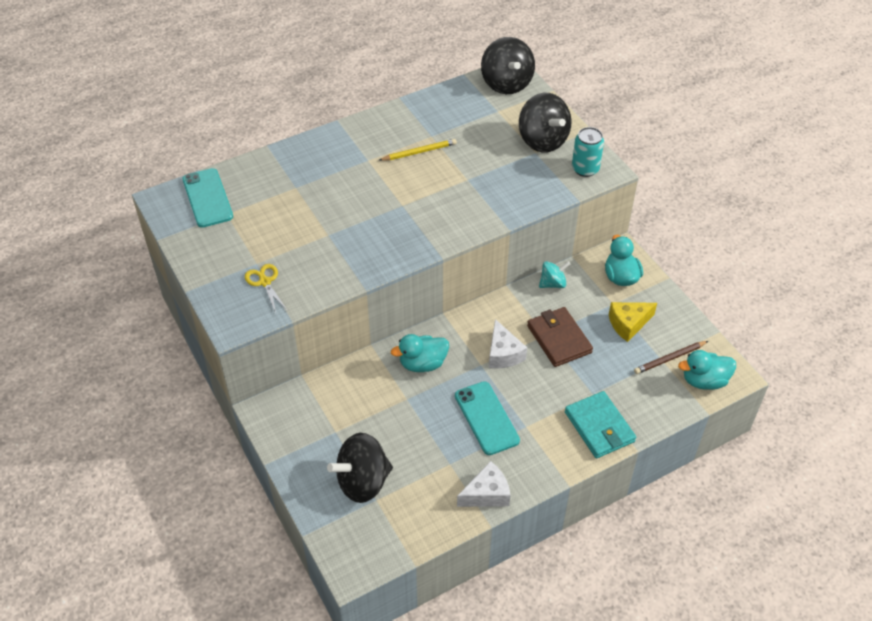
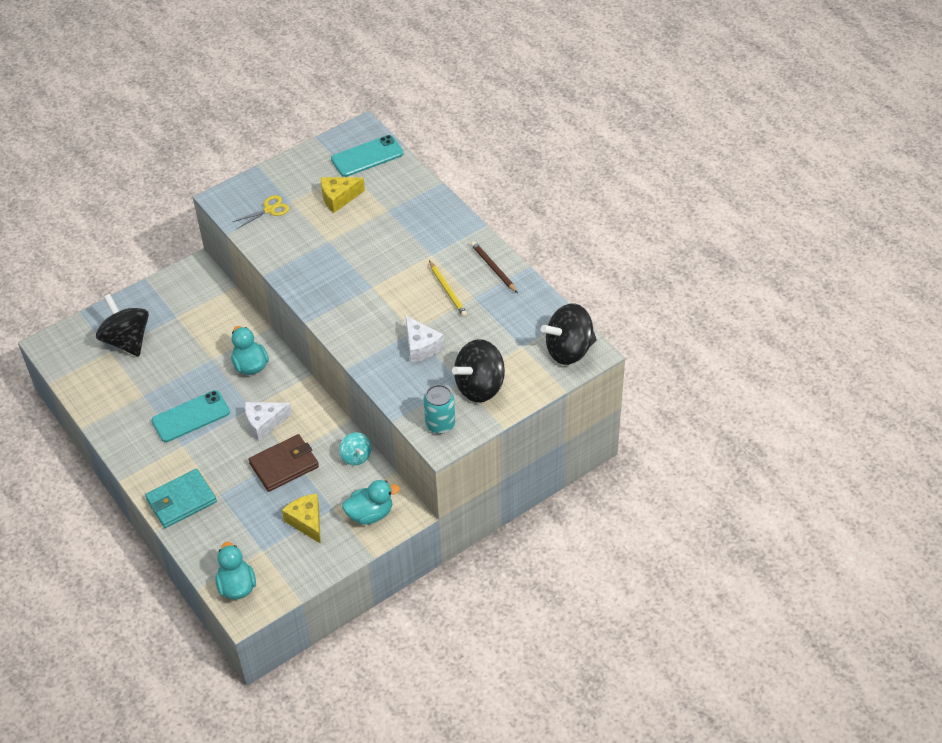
camera: 85 degrees right, 0 degrees up
white cheese [457,461,510,507] -> white cheese moved to [405,315,444,363]
brown pencil [634,341,708,374] -> brown pencil moved to [471,241,518,293]
none -> yellow cheese [321,177,365,213]

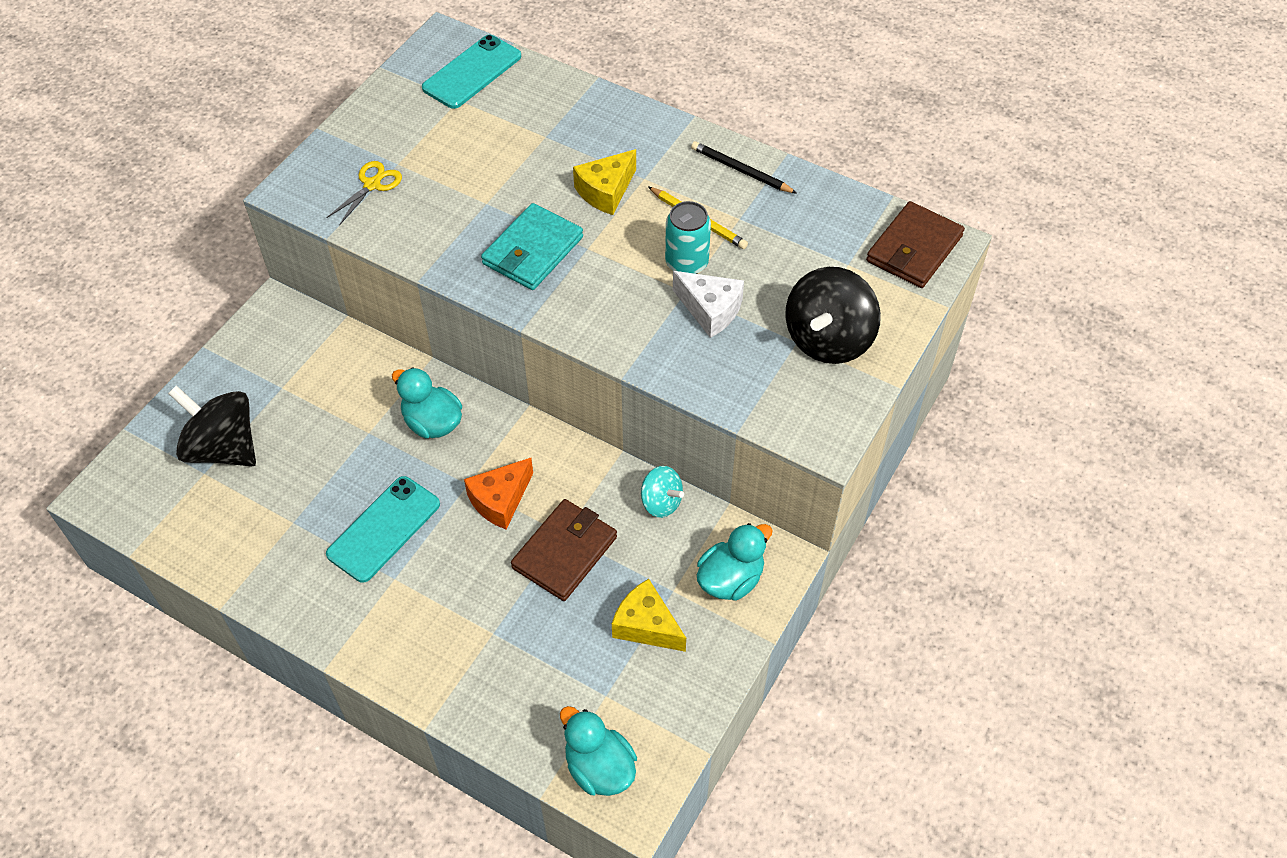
camera: 25 degrees left, 5 degrees up
turquoise wallet [145,469,217,528] -> turquoise wallet moved to [481,203,583,290]
white cheese [245,402,292,441] -> orange cheese [464,458,533,530]
yellow cheese [321,177,365,213] -> yellow cheese moved to [573,149,636,215]
turquoise can [424,385,455,434] -> turquoise can moved to [665,201,711,274]
brown pencil [471,241,518,293] -> black pencil [691,141,797,194]
black spinning top [541,303,597,365] -> brown wallet [866,201,965,288]

